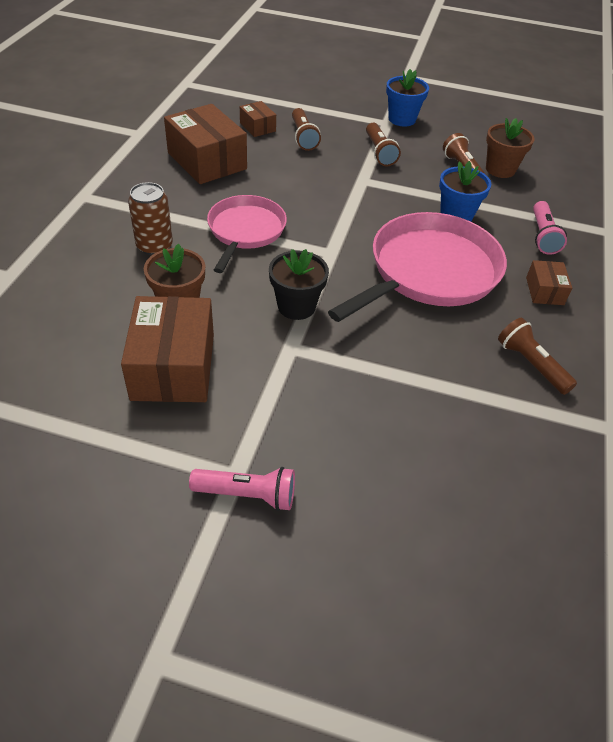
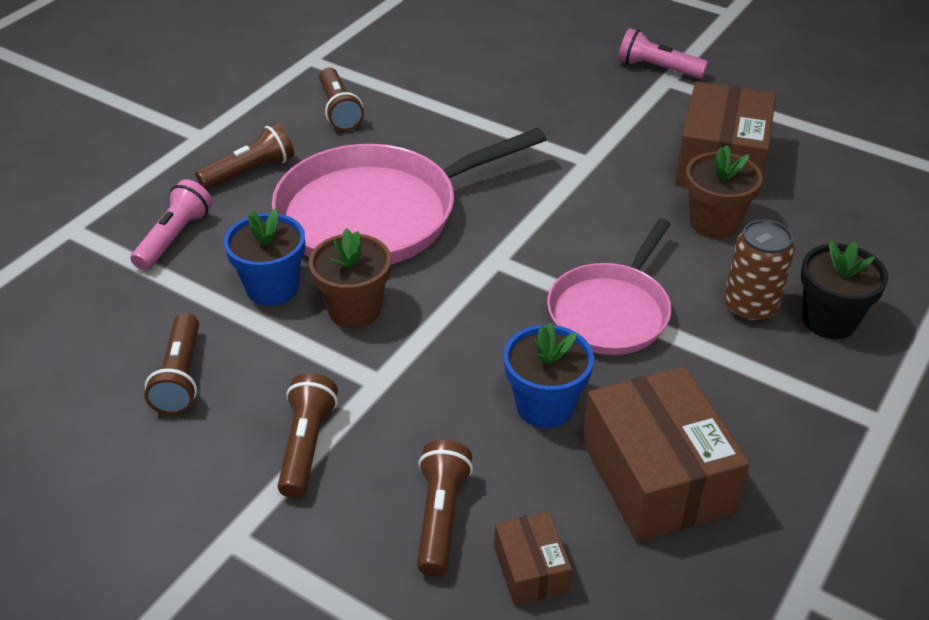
camera: 160 degrees left, 5 degrees down
black flower pot [269,249,329,320] -> black flower pot moved to [801,240,888,339]
blue flower pot [386,69,429,127] -> blue flower pot moved to [504,322,594,428]
brown flower pot [486,118,534,178] -> brown flower pot moved to [309,228,391,328]
brown box [526,260,572,305] -> brown flashlight [195,123,294,190]

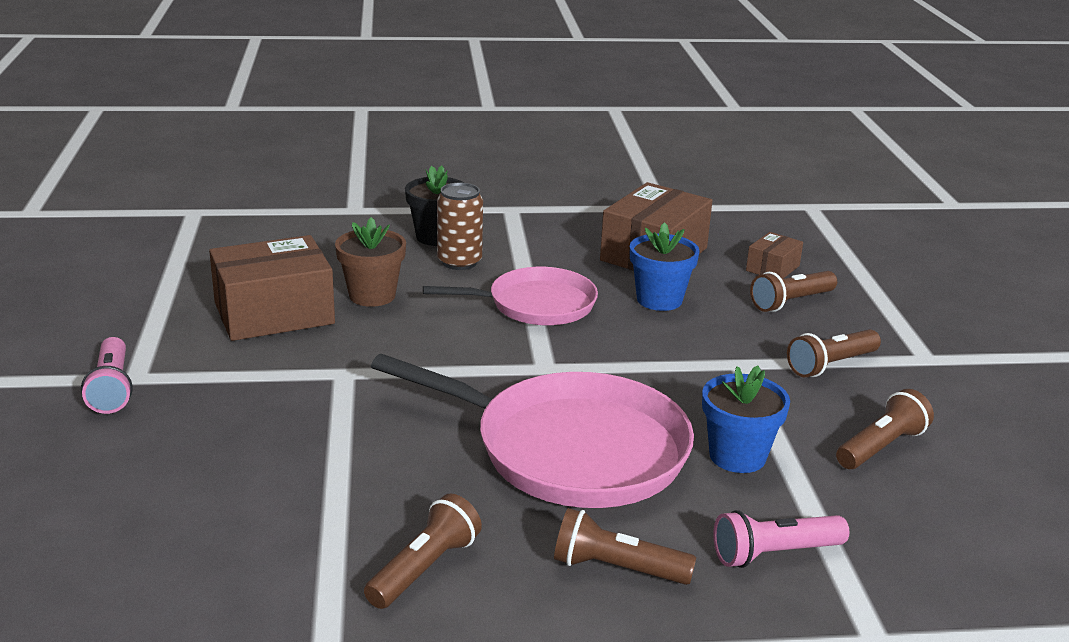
camera: 130 degrees left, 15 degrees down
brown flower pot [309,228,391,328] -> none

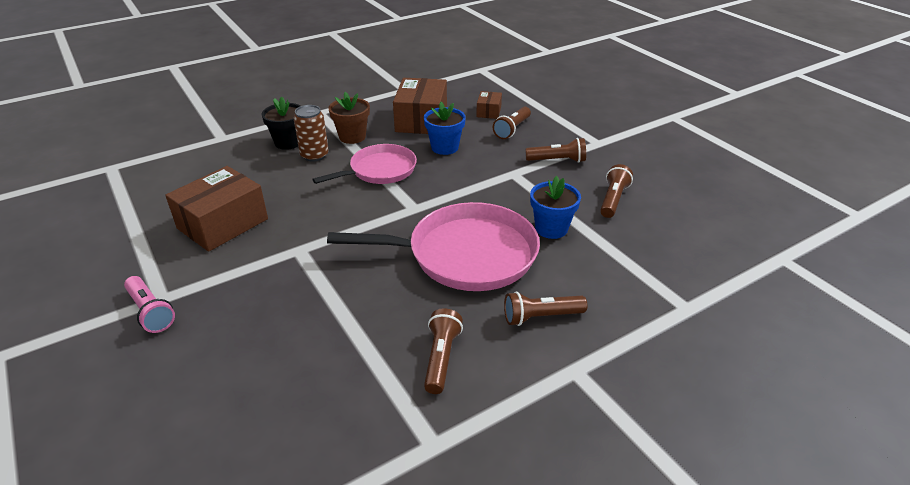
camera: 25 degrees left, 10 degrees up
brown flower pot [335,217,406,307] -> brown flower pot moved to [328,92,370,144]
pink flashlight [713,510,849,568] -> none
brown flashlight [787,329,881,378] -> brown flashlight turned 120 degrees counterclockwise [525,138,586,163]

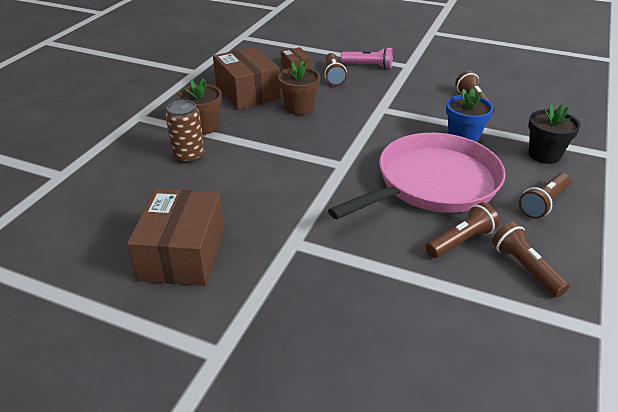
camera: 35 degrees left, 0 degrees up
pink flashlight [124,276,175,333] -> pink flashlight moved to [341,47,393,69]
black flower pot [262,96,300,150] -> black flower pot moved to [528,104,580,164]
pink pan [312,144,417,184] -> none
blue flower pot [424,102,466,155] -> brown flower pot [278,61,320,115]
brown flashlight [525,138,586,163] -> brown flashlight moved to [426,202,499,258]

